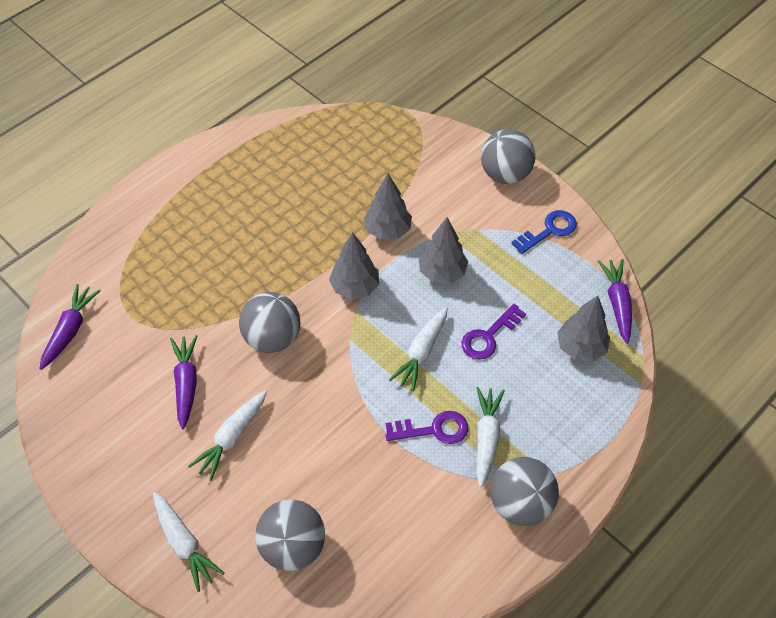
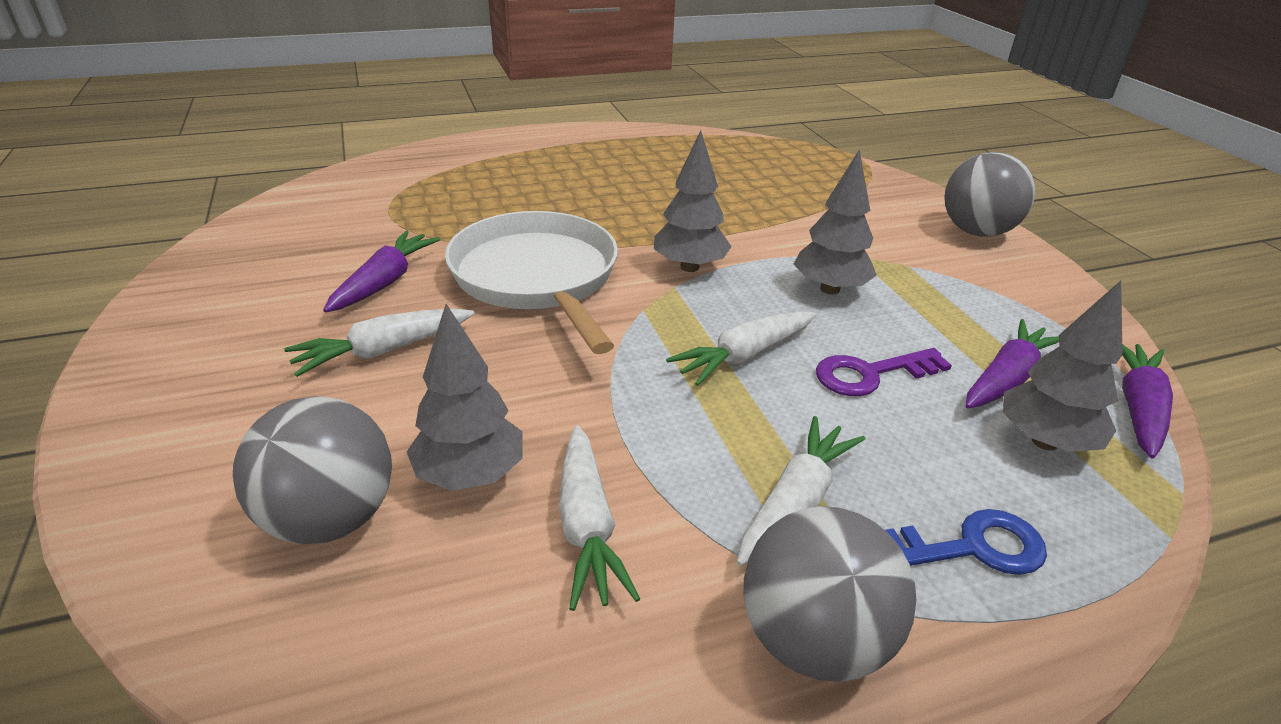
camera: 25 degrees right, 20 degrees down
purple carrot [39,284,100,370] -> purple carrot moved to [965,319,1059,409]
white carrot [153,492,225,592] -> white carrot moved to [559,425,640,611]
grey ball [239,292,301,353] -> white pan [445,211,618,354]
grey tree [364,174,412,240] -> grey tree moved to [407,304,522,491]
purple key [385,411,468,444] -> none
blue key [511,210,577,254] -> blue key moved to [885,509,1047,575]

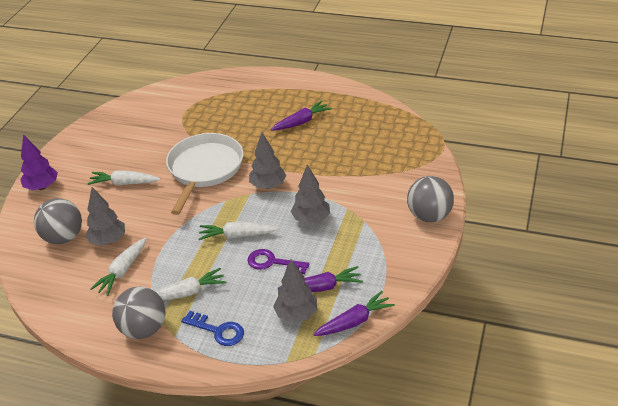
camera: 40 degrees right, 5 degrees up
purple carrot [323,231,441,312] -> purple carrot moved to [270,101,332,130]
none -> purple tree [20,134,58,190]

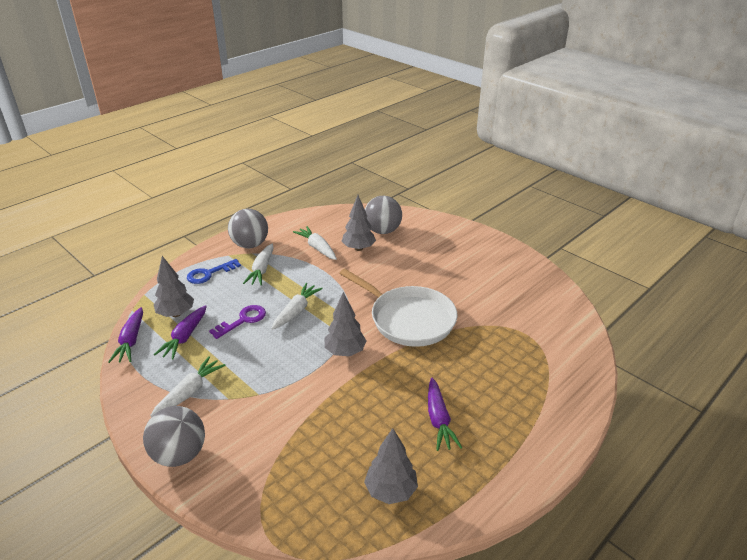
camera: 115 degrees right, 5 degrees down
purple tree [20,134,58,190] -> none
white carrot [87,170,160,185] -> white carrot moved to [150,356,225,417]
grey tree [291,165,330,224] -> grey tree moved to [364,428,418,504]

